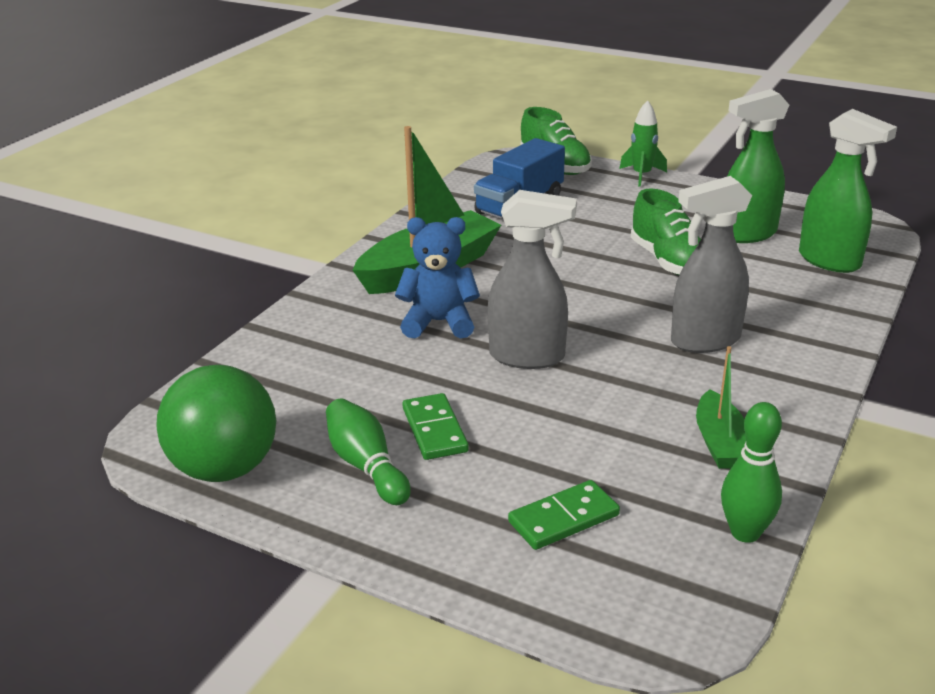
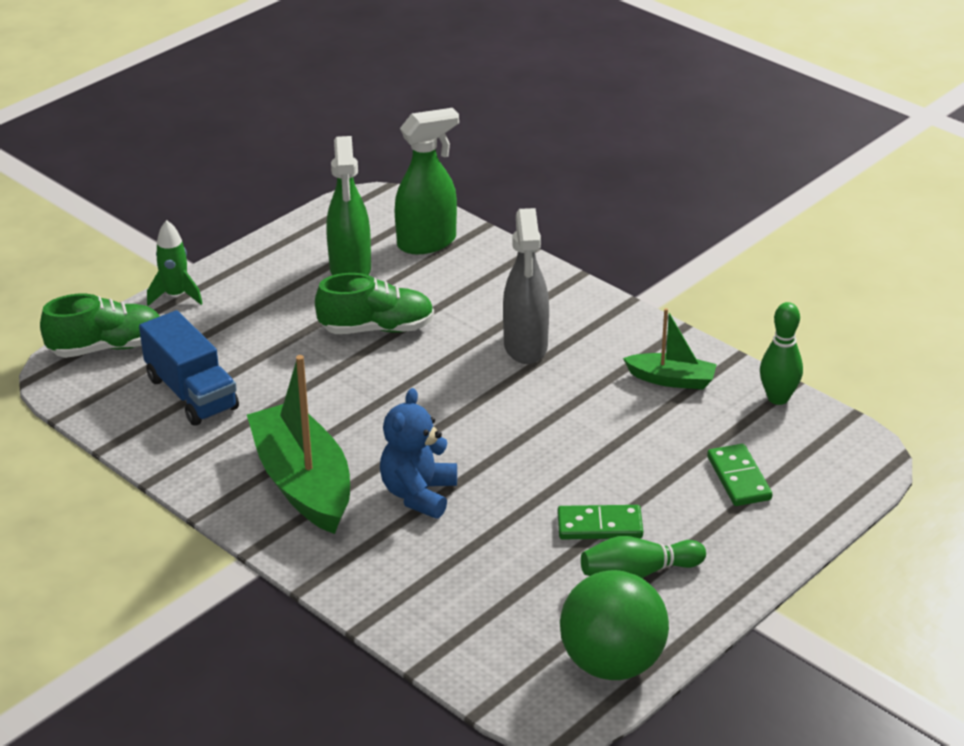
camera: 75 degrees left, 5 degrees up
grey spray bottle [488,190,577,369] -> none

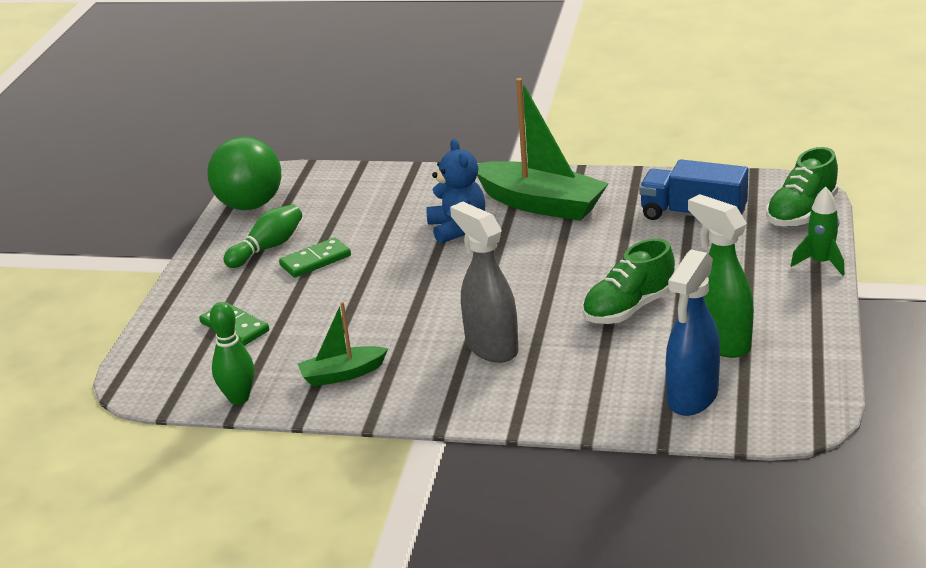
camera: 150 degrees right, 5 degrees down
green spray bottle [395,108,459,254] -> blue spray bottle [666,249,720,416]

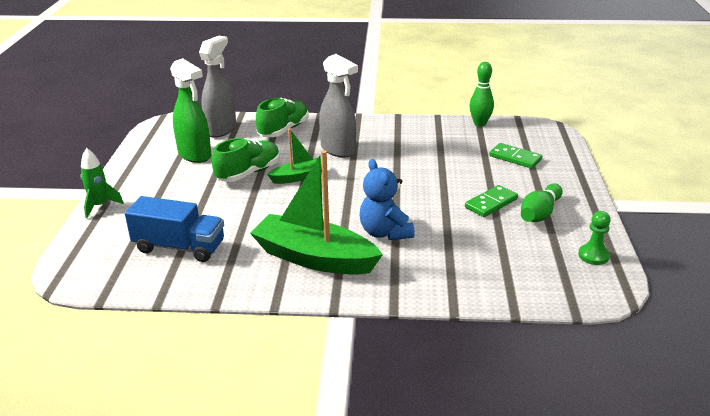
camera: 170 degrees right, 0 degrees up
green ball [207,137,281,210] -> green pawn [578,211,611,265]
green boat [298,302,388,387] -> green boat moved to [267,128,322,184]
blue spray bottle [666,249,720,416] -> grey spray bottle [199,36,236,138]
green shoe [766,147,838,227] -> green shoe moved to [256,98,309,137]

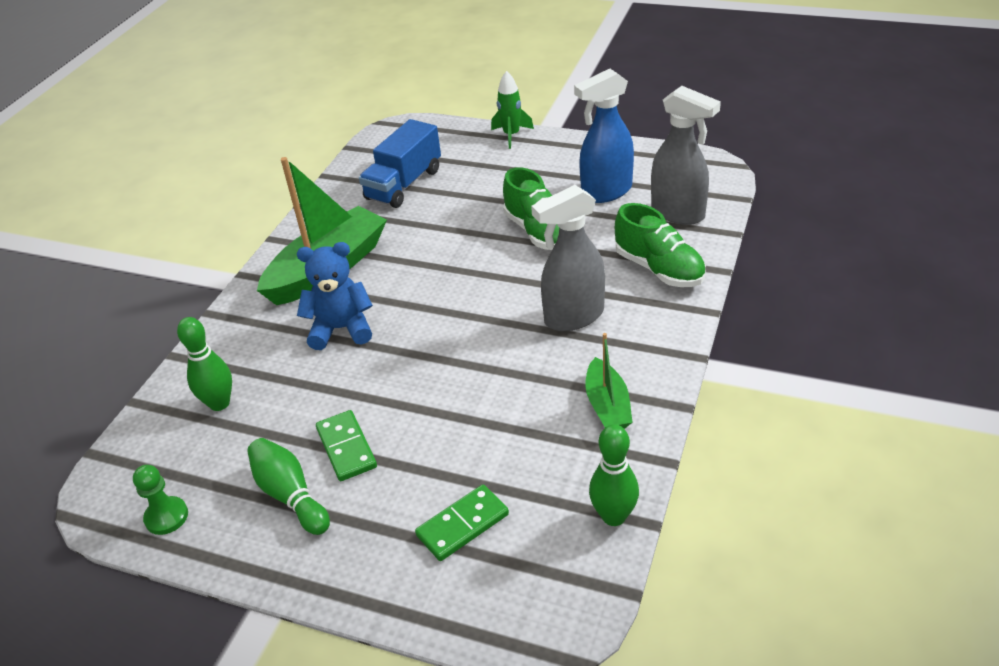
camera: 110 degrees right, 10 degrees up
green spray bottle [170,58,211,163] -> blue spray bottle [574,69,634,203]
green boat [267,128,322,184] -> green boat moved to [585,333,633,429]
none -> green bowling pin [177,317,232,411]

